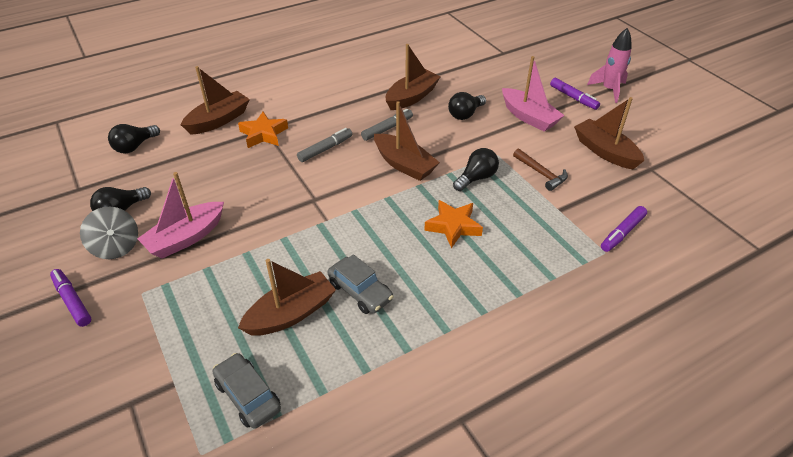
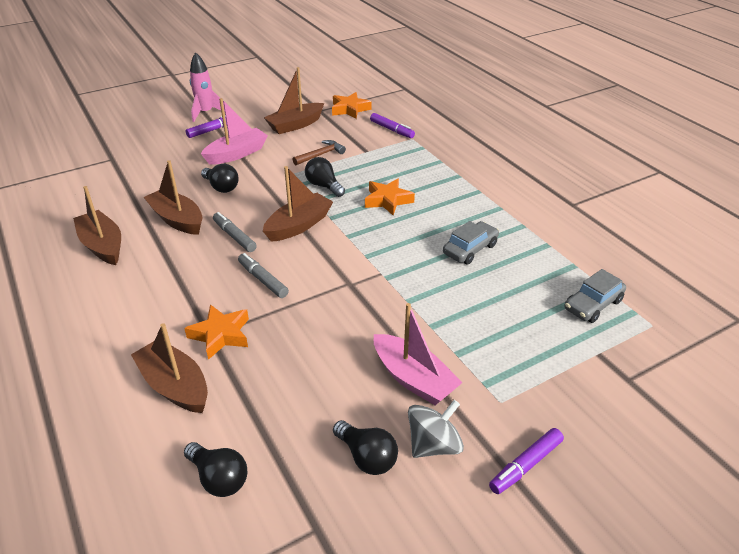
camera: 90 degrees left, 5 degrees down
brown boat [238,259,336,336] -> brown boat moved to [73,186,121,265]
none -> orange star [332,92,371,119]

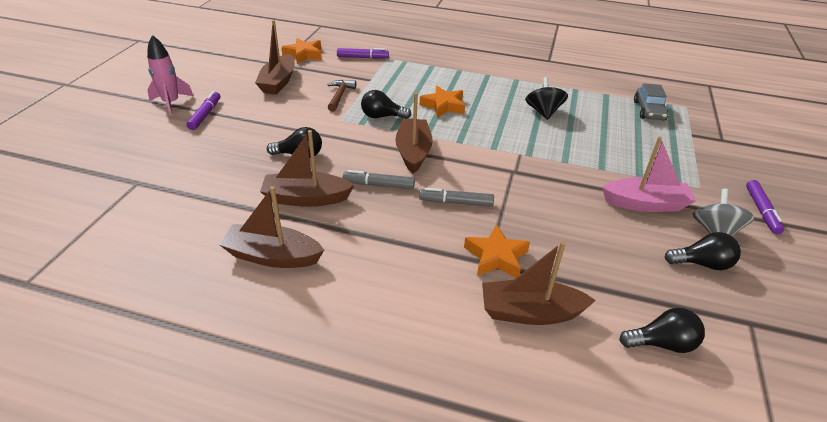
camera: 45 degrees left, 0 degrees up
pink boat [201,98,268,165] -> none
grey car [443,221,499,265] -> black spinning top [525,77,568,120]

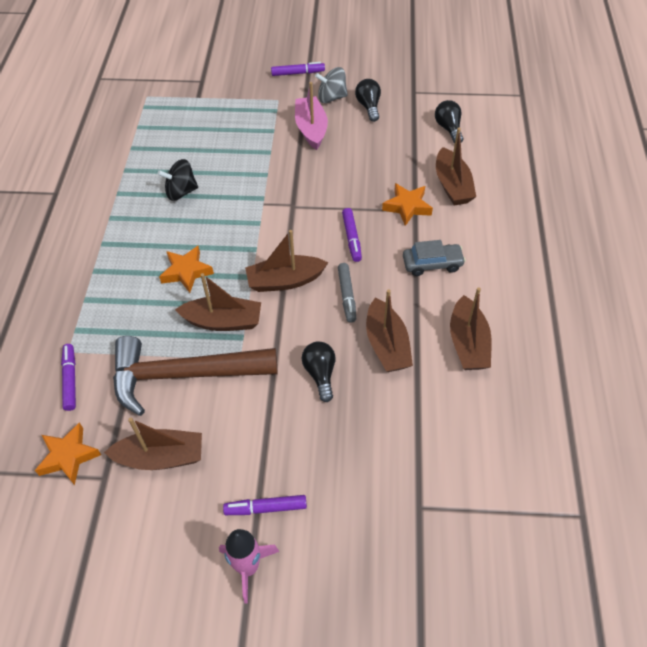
camera: 100 degrees left, 15 degrees up
brown hammer [328,80,356,112] -> brown hammer [113,336,277,416], size x2.38
black light bulb [361,90,411,119] -> brown boat [175,273,261,331]
grey marker [419,188,494,206] -> purple marker [342,208,362,262]
grey car [634,83,668,120] -> grey car moved to [403,240,466,276]

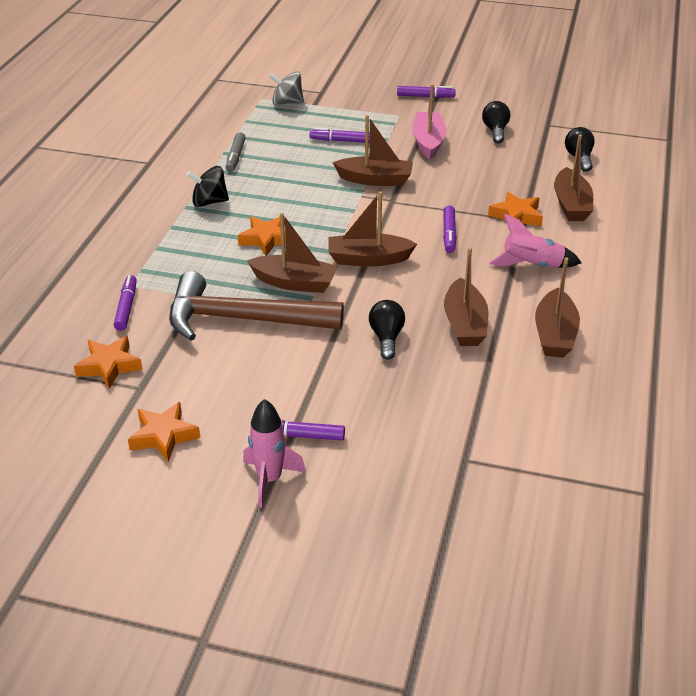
camera: 10 degrees right, 15 degrees down
brown boat [104,418,202,470] -> brown boat moved to [333,115,413,186]
black spinning top [158,159,198,201] -> black spinning top moved to [187,166,229,207]
grey spinning top [315,67,348,103] -> grey spinning top moved to [269,71,304,105]
grey marker [338,263,356,323] -> grey marker moved to [225,132,246,172]
grey car [403,240,466,276] -> pink rocket [489,214,581,268]
none -> orange star [128,402,200,462]
none -> purple marker [310,128,370,143]

